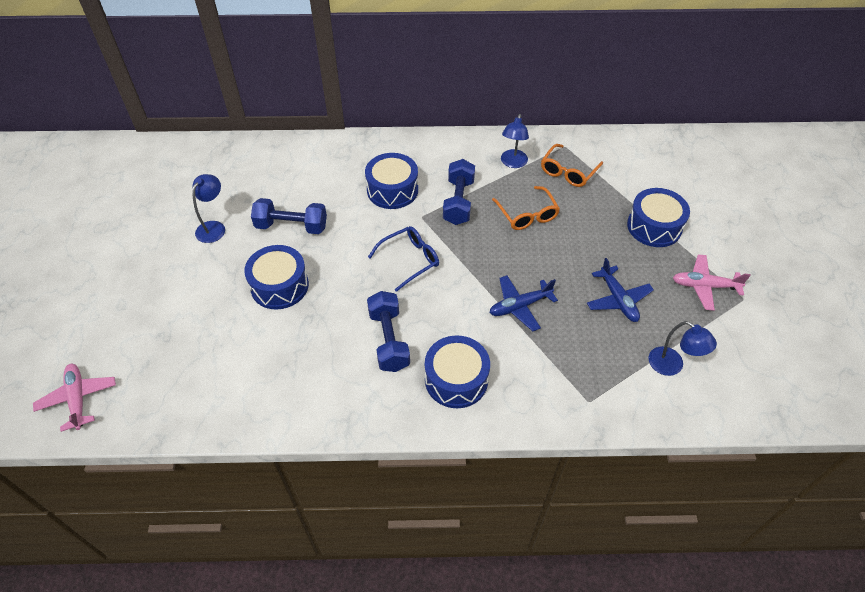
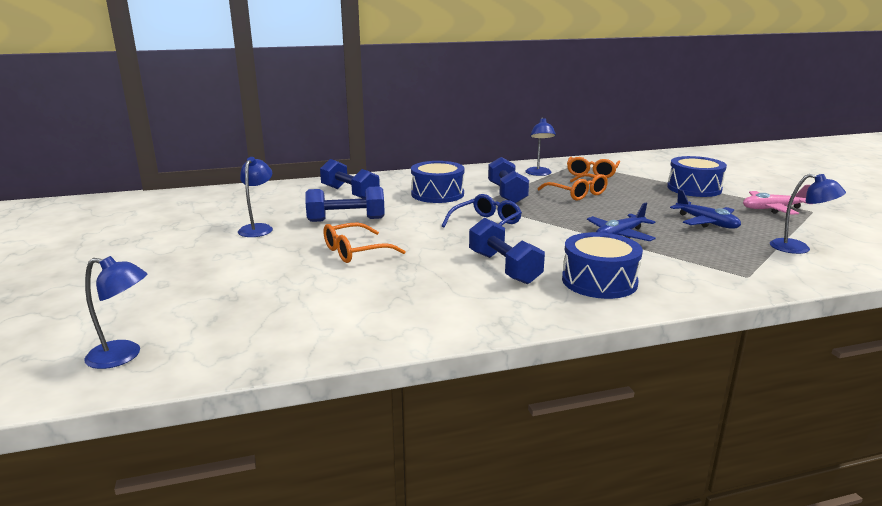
camera: 15 degrees left, 30 degrees down
pink plane [33,364,116,432] -> blue lamp [84,256,147,369]
blue drum [244,245,309,310] -> orange glasses [323,222,406,263]
none -> blue dumbbell [320,159,380,199]

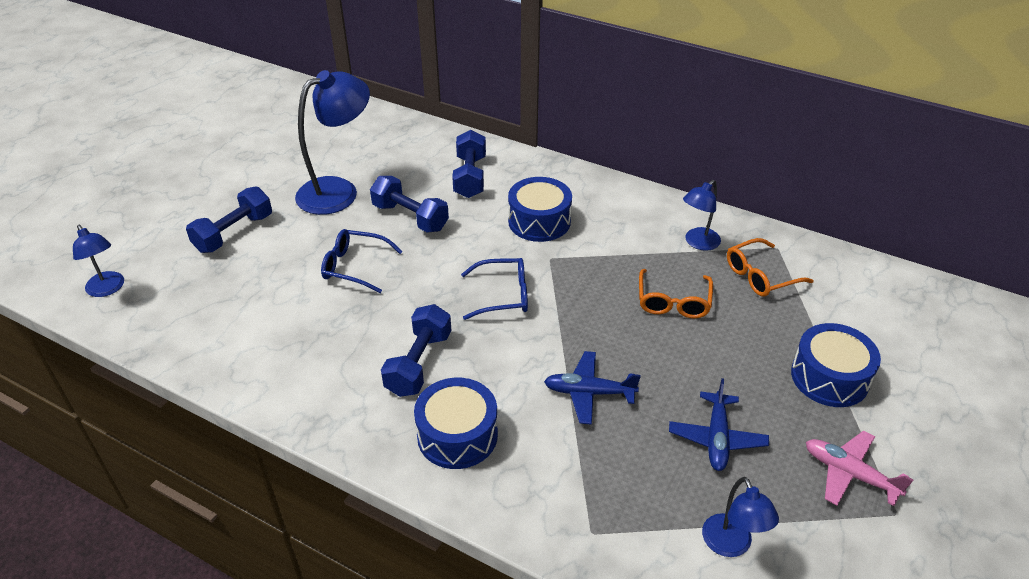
camera: 45 degrees right, 20 degrees up
blue lamp [238,157,273,237] -> blue lamp [295,70,370,215], size x1.84
orange glasses [323,222,406,263] -> blue glasses [321,229,403,293]
blue dumbbell [488,157,529,203] -> blue dumbbell moved to [186,186,272,253]

